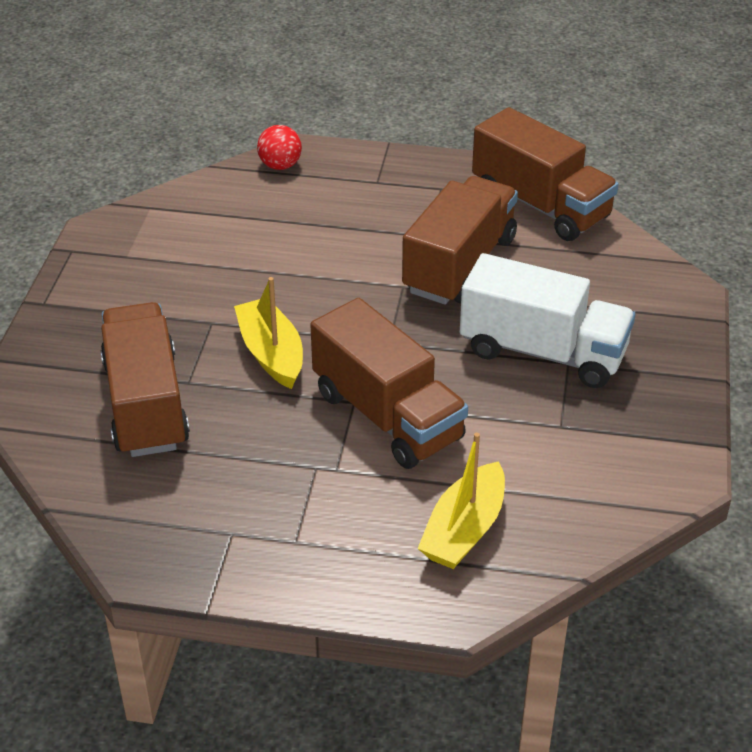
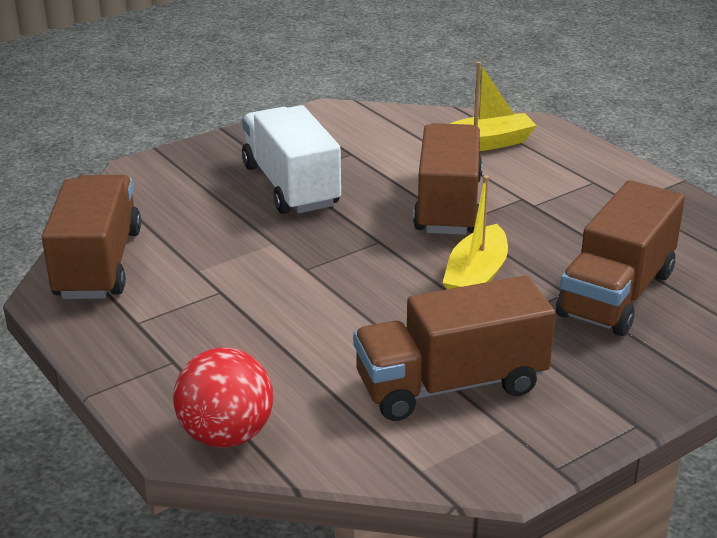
camera: 135 degrees left, 10 degrees down
red ball [257,125,302,170] -> red ball [173,348,273,448], size x1.57
brown truck [402,176,518,305] -> brown truck moved to [353,276,556,421]

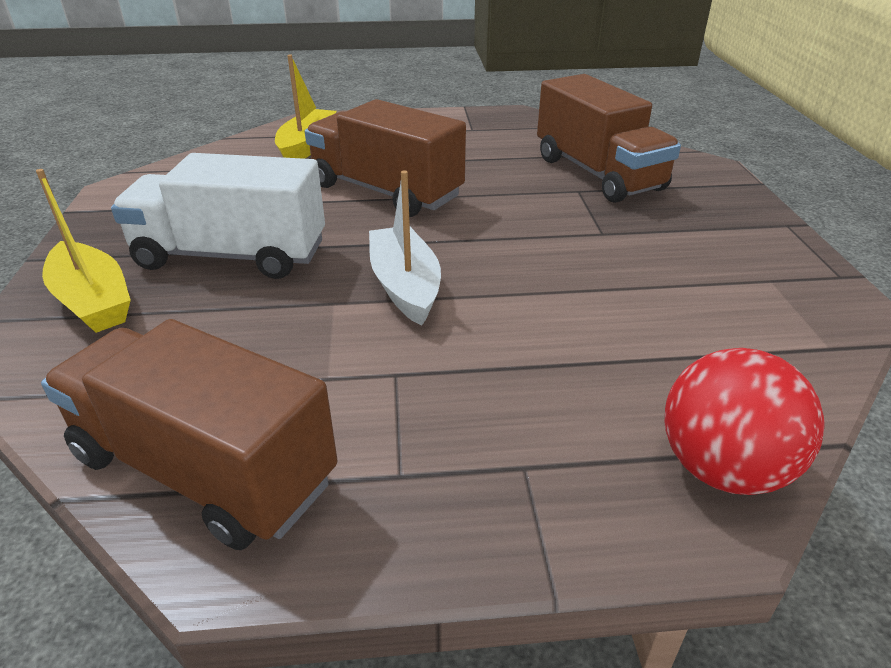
camera: 60 degrees left, 5 degrees up
brown truck [353,276,556,421] -> none
yellow boat [443,176,508,289] -> yellow boat moved to [36,169,131,333]
none -> white boat [369,170,441,325]

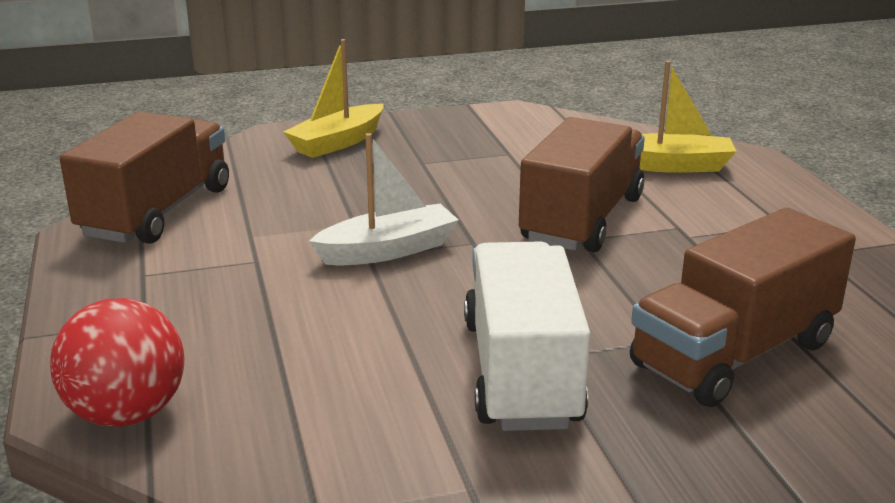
camera: 80 degrees right, 10 degrees down
white truck [111,153,325,279] -> white truck moved to [464,241,591,431]

